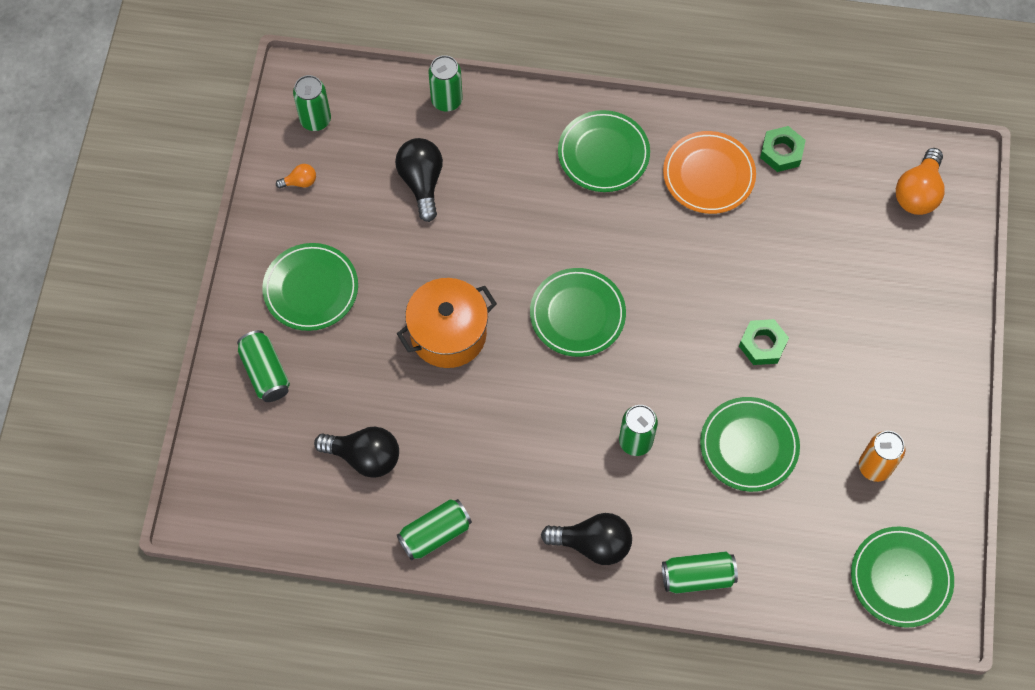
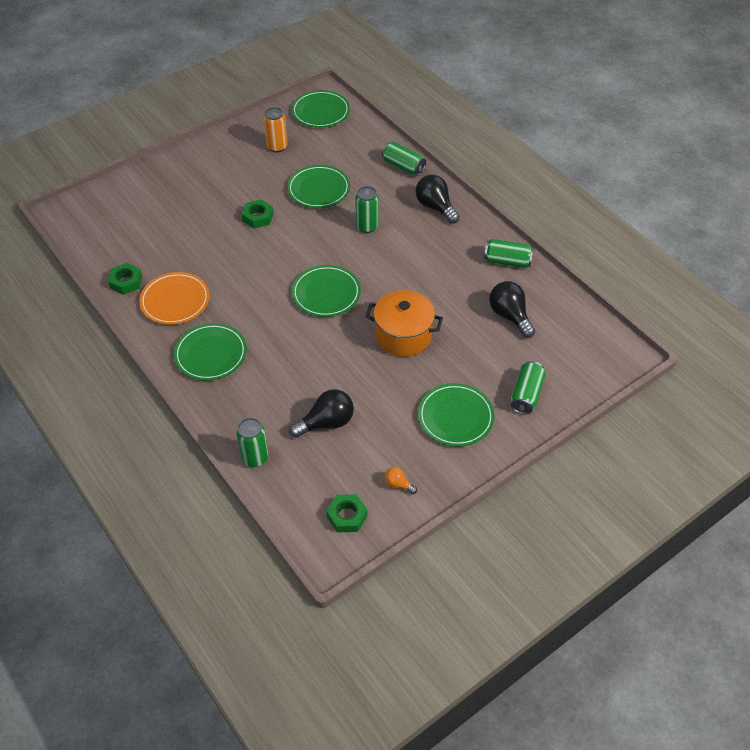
camera: 135 degrees left, 15 degrees down
green can [293,75,331,131] -> green nut [326,494,368,533]
black light bulb [395,138,443,222] -> black light bulb turned 150 degrees counterclockwise [289,389,354,438]
orange light bulb [896,148,945,215] -> none

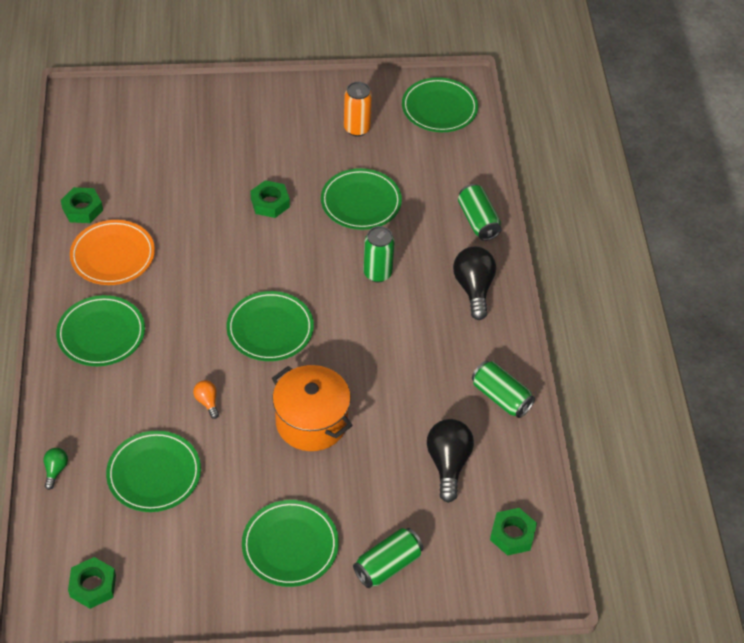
camera: 30 degrees right, 0 degrees up
green can [236,418,269,467] -> green light bulb [44,448,68,490]
black light bulb [289,389,354,438] -> green plate [106,430,201,512]
orange light bulb [385,467,417,494] -> orange light bulb moved to [193,380,219,419]
none -> green nut [490,508,537,556]

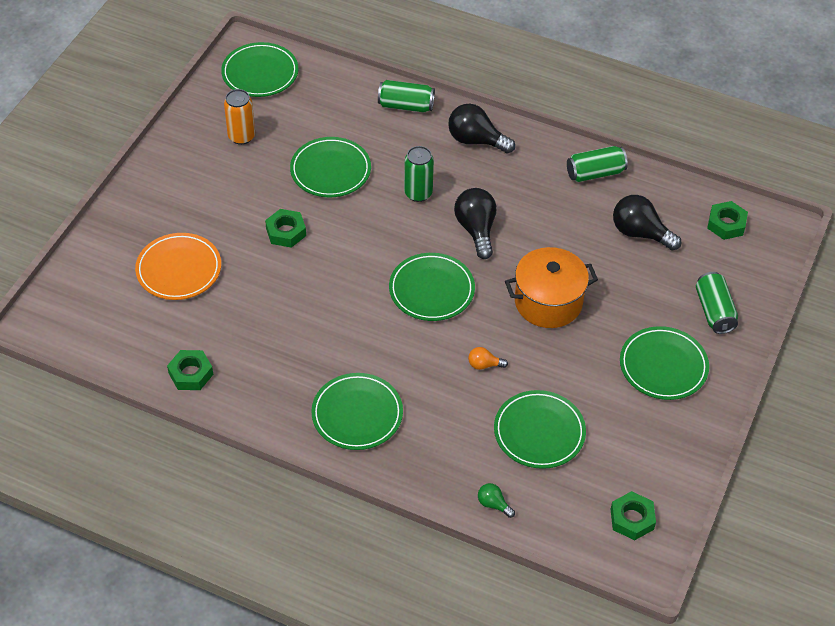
camera: 60 degrees left, 0 degrees up
orange plate [70,220,155,285] -> orange plate moved to [135,233,221,300]
none -> black light bulb [454,188,496,259]

